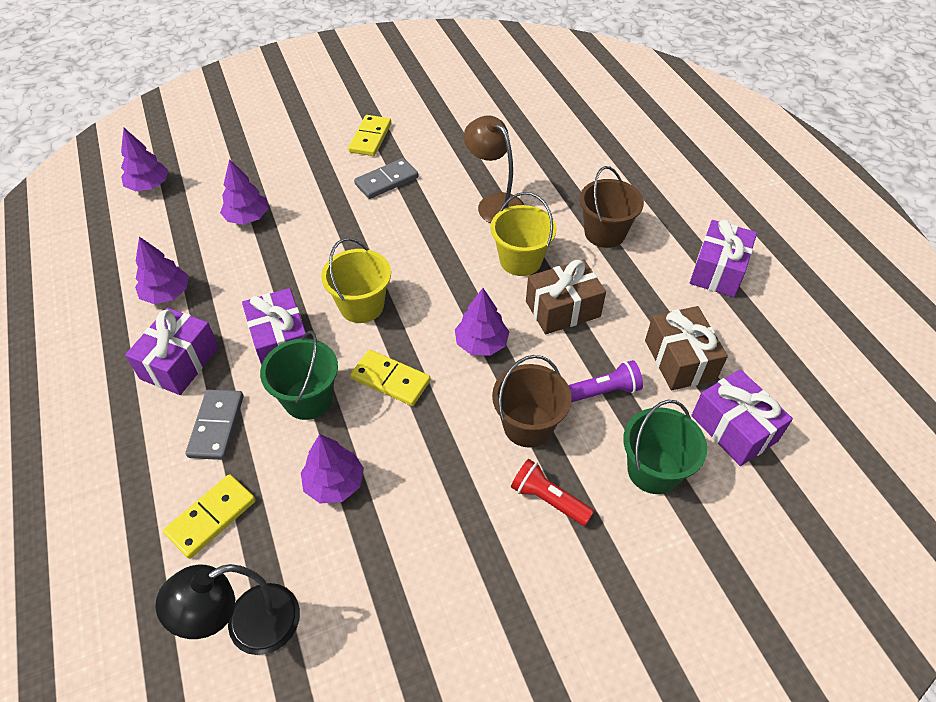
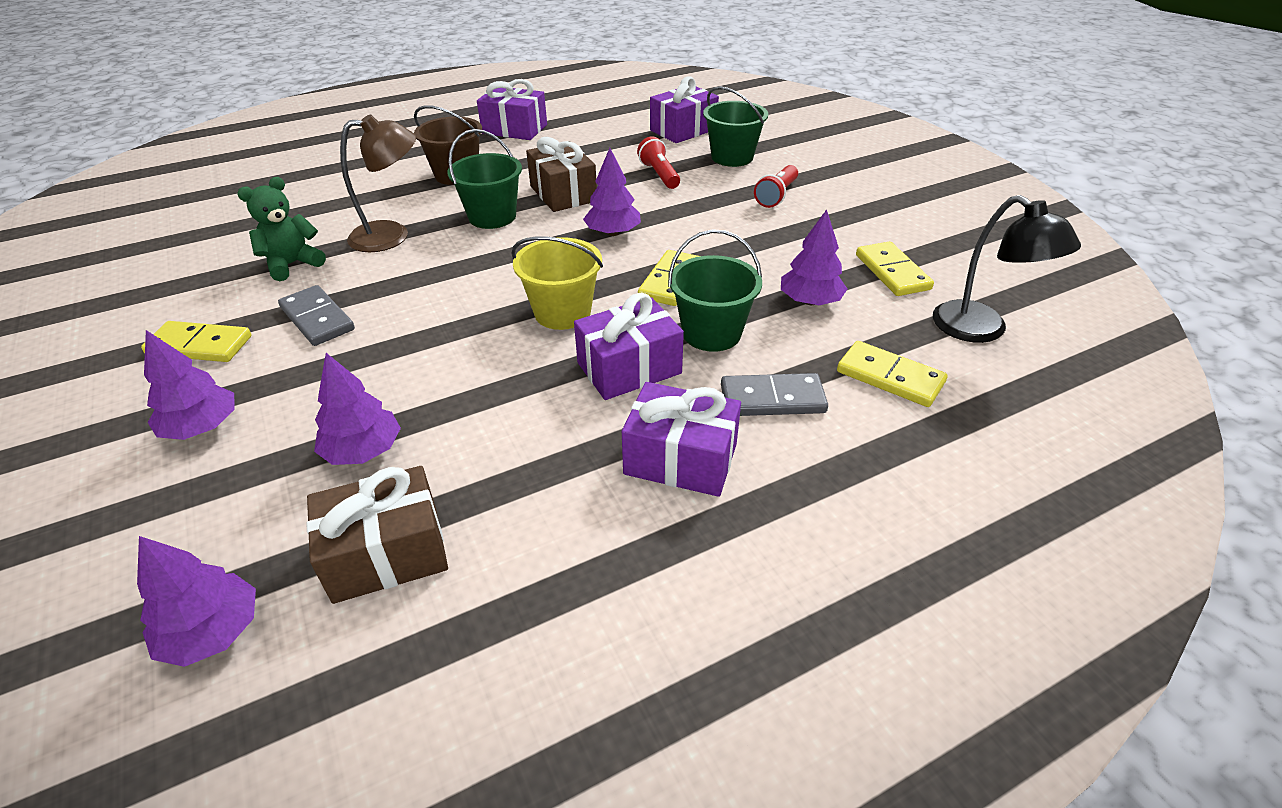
camera: 95 degrees left, 10 degrees down
purple tree [135,237,189,304] -> purple tree moved to [144,330,235,440]
brown lamp [464,115,524,223] -> brown lamp turned 150 degrees counterclockwise [340,114,416,252]
yellow bucket [490,192,557,276] -> green bucket [447,129,522,229]
brown bucket [492,355,572,448] -> none
purple flashlight [568,360,643,402] -> red flashlight [637,136,680,189]
brown gift [645,306,728,390] -> brown gift moved to [306,466,448,604]
none -> green teddy bear [237,177,326,281]
none -> yellow domino [856,241,934,296]

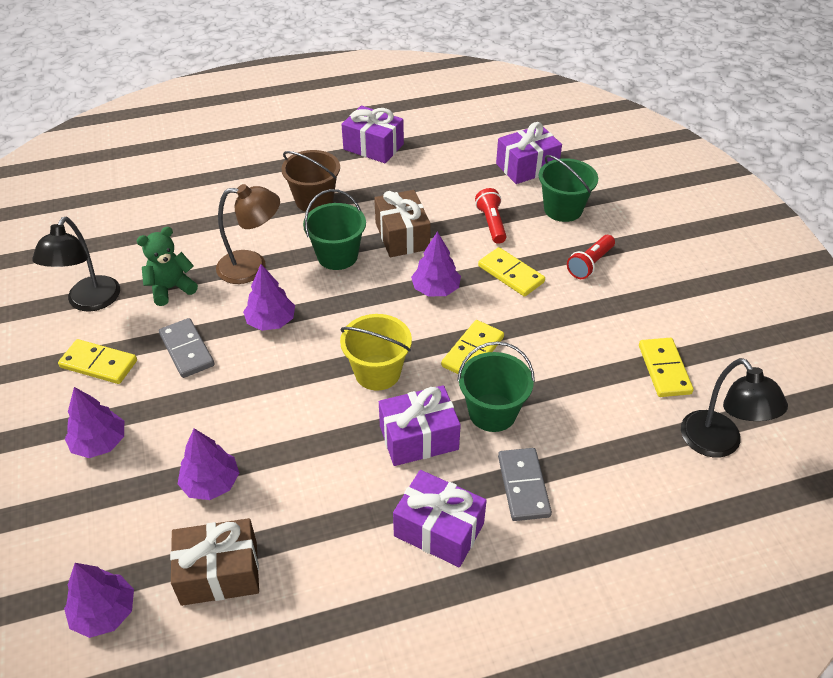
camera: 10 degrees right, 5 degrees up
grey domino [721,373,828,416] -> grey domino turned 75 degrees clockwise [498,448,552,521]
purple tree [781,209,847,305] -> purple tree moved to [243,264,295,331]
yellow domino [837,341,947,407] -> yellow domino moved to [478,247,545,297]
none -> black lamp [32,217,120,311]

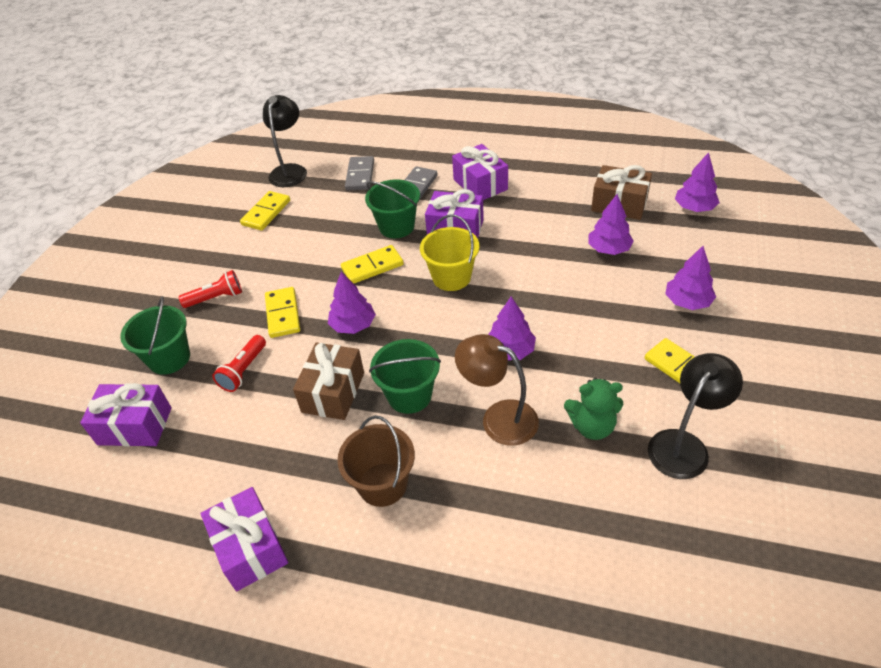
camera: 145 degrees left, 0 degrees up
grey domino [159,318,214,378] -> grey domino moved to [345,156,374,191]

